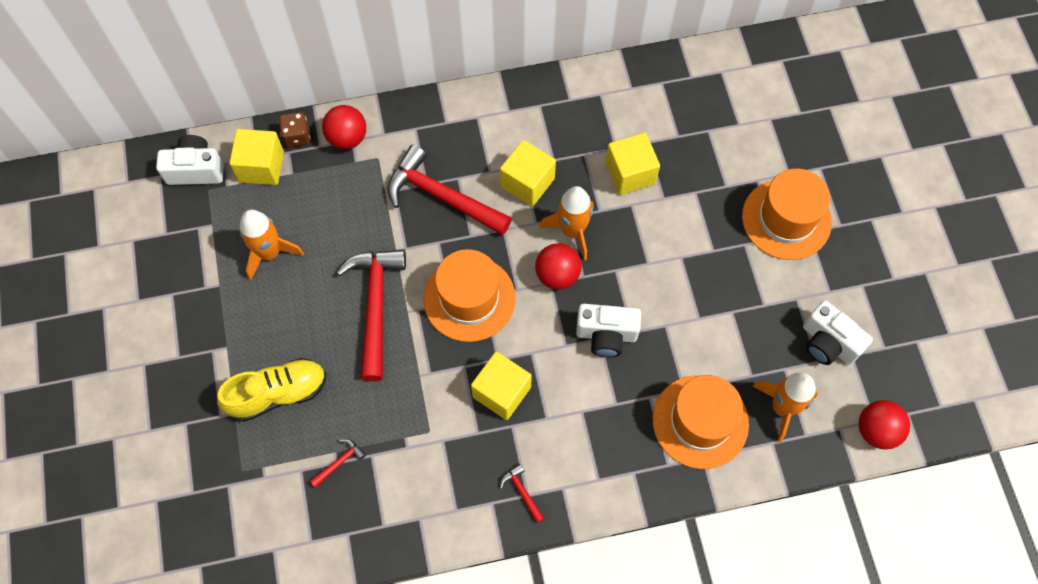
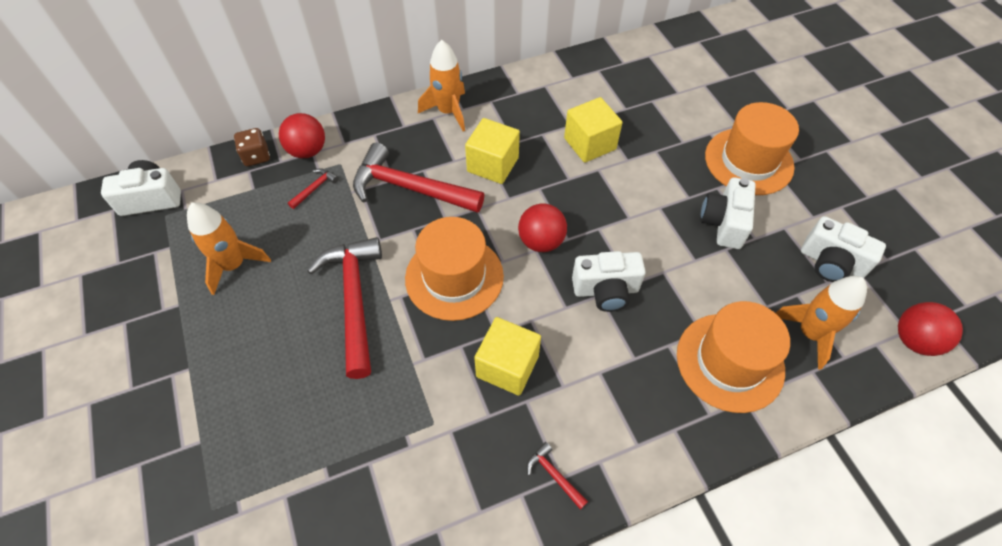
camera: 10 degrees left, 10 degrees down
yellow shoe [217,358,327,422] -> none
yellow cube [229,129,284,185] -> none
red hammer [310,439,366,488] -> red hammer moved to [288,168,339,209]
orange rocket [539,186,594,260] -> orange rocket moved to [418,40,465,131]
none -> white camera [700,177,756,249]

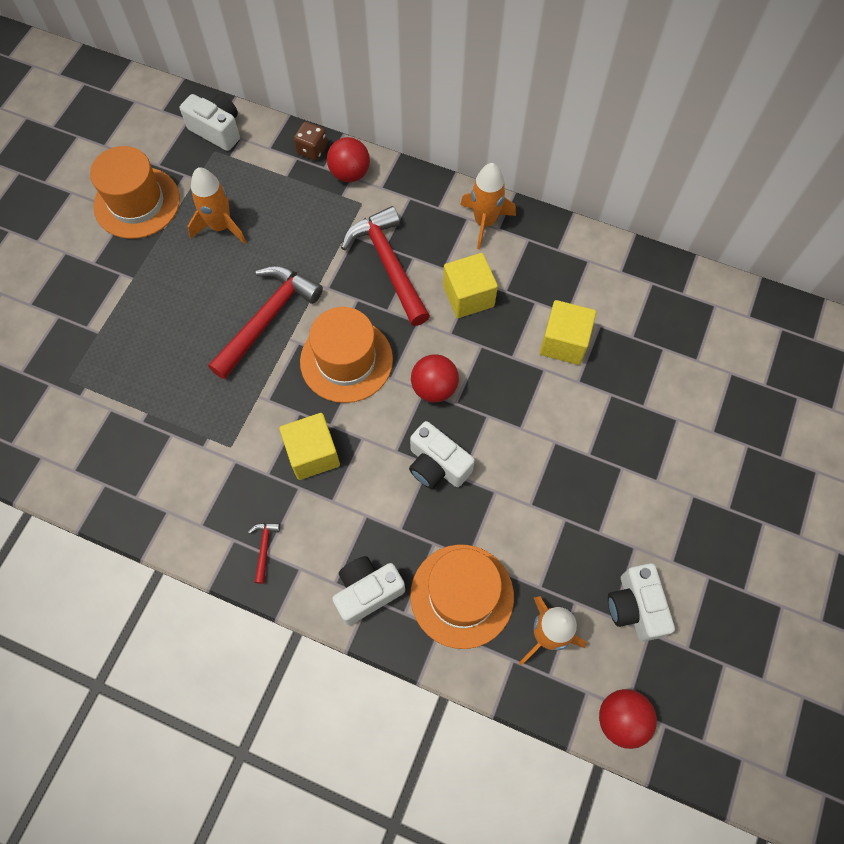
camera: 45 degrees right, 10 degrees up
red hammer [288,168,339,209] -> none
white camera [700,177,756,249] -> white camera moved to [332,556,405,625]
orange hat [705,102,799,195] -> orange hat moved to [90,146,180,239]

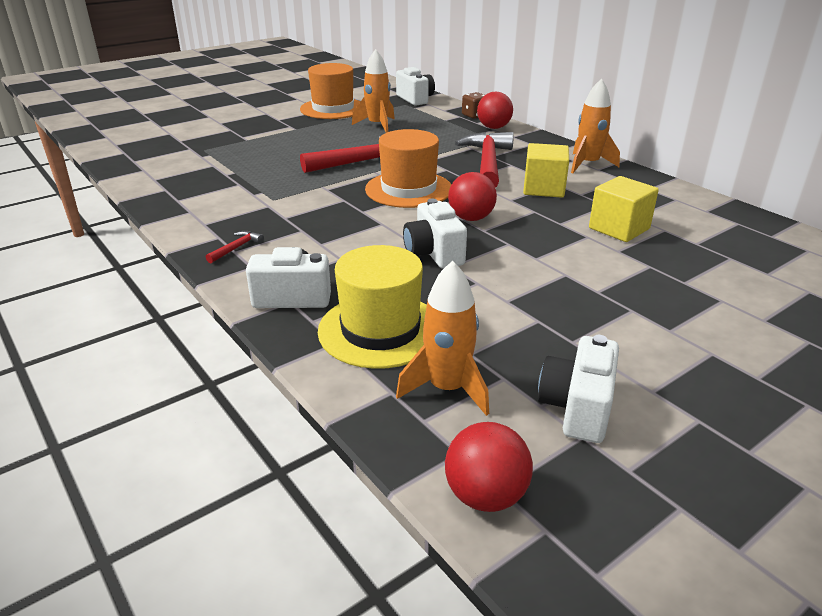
camera: 30 degrees right, 35 degrees down
yellow cube [279,413,340,480] -> none
orange hat [410,545,514,649] -> yellow hat [318,245,427,369]

